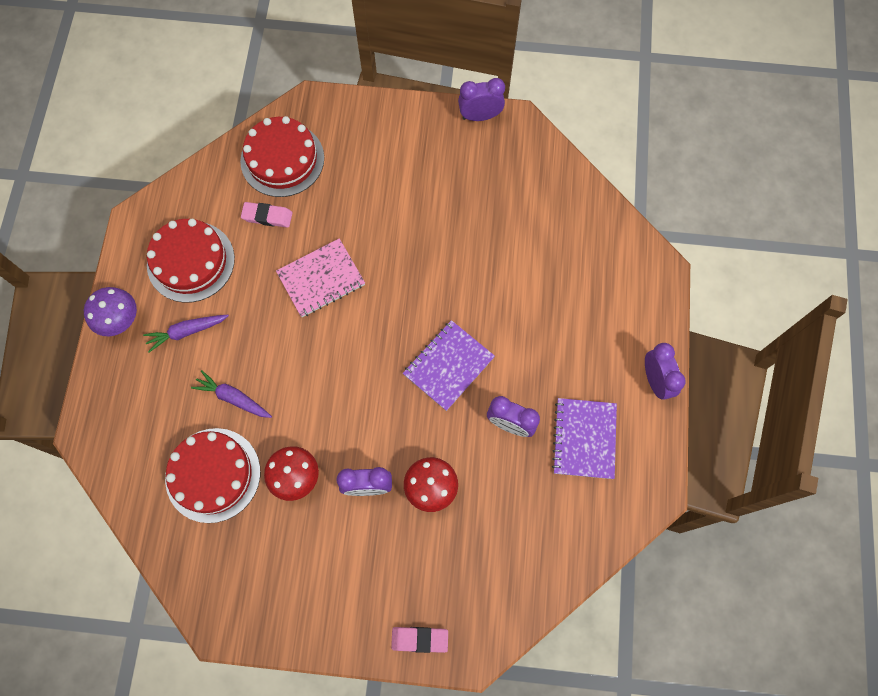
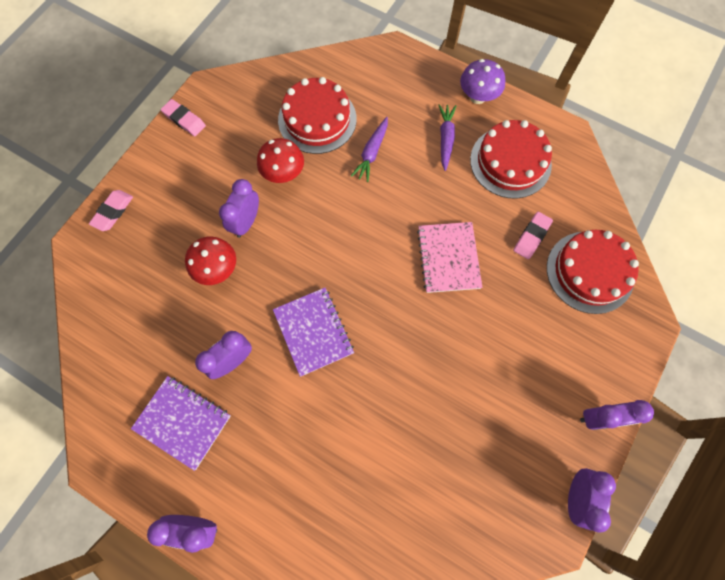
camera: 115 degrees right, 0 degrees up
purple carrot [191,370,272,418] -> purple carrot turned 150 degrees clockwise [351,117,388,182]
none -> pink eraser [161,99,206,136]
none -> purple clock [580,400,654,430]

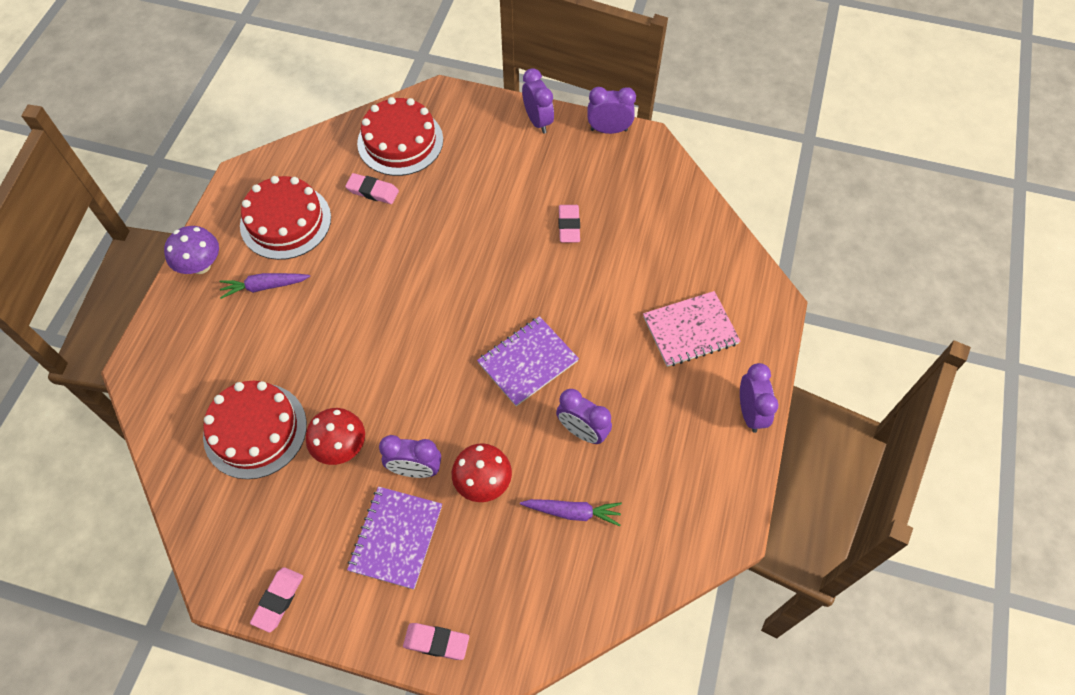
camera: 105 degrees left, 10 degrees down
purple notebook [131,376,231,471] -> purple notebook moved to [347,486,442,589]
purple carrot [351,117,388,182] -> purple carrot moved to [520,499,622,526]
pink notebook [417,222,483,293] -> pink notebook moved to [643,291,740,367]
none -> pink eraser [558,205,580,243]

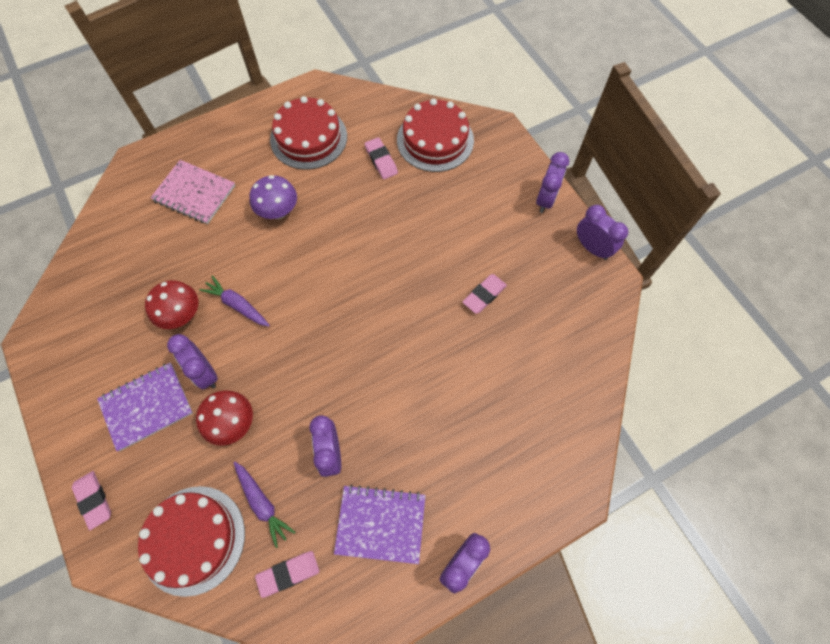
camera: 45 degrees right, 5 degrees up
purple mushroom [164,226,219,274] -> purple mushroom moved to [250,175,297,219]
red cake [203,381,307,479] -> red cake moved to [138,486,245,597]
purple carrot [219,273,310,299] -> purple carrot moved to [199,275,270,327]
pink eraser [250,567,303,632] -> pink eraser moved to [255,551,319,598]
purple notebook [477,316,579,406] -> purple notebook moved to [334,484,426,564]
pink notebook [643,291,740,367] -> pink notebook moved to [150,160,235,224]

